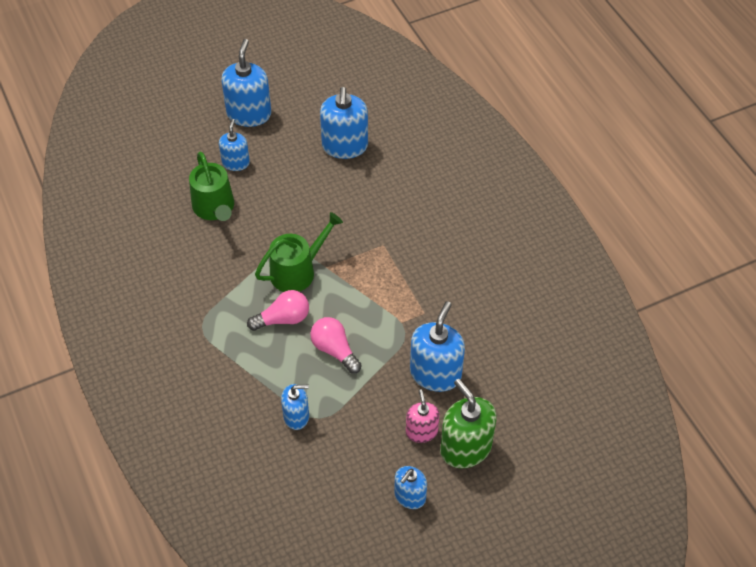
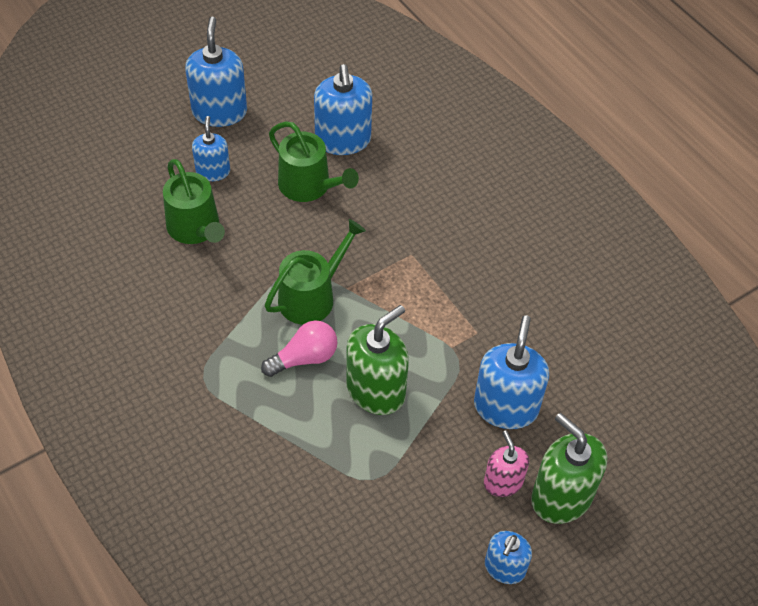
camera: 10 degrees left, 0 degrees up
blue soap dispenser [281,384,309,430] -> none
pink light bulb [310,317,362,373] -> green soap dispenser [346,305,409,415]
none -> green watering can [269,121,359,202]

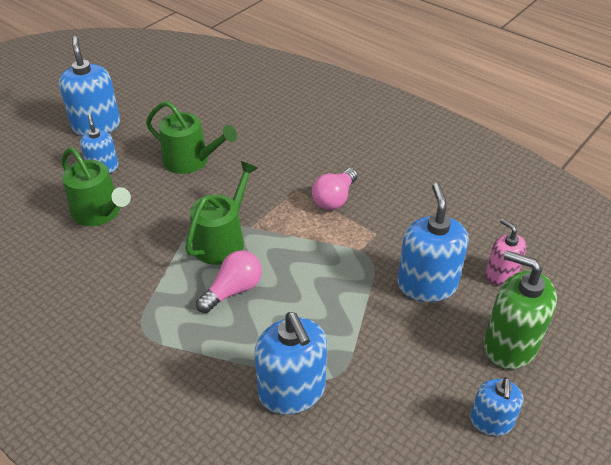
camera: 15 degrees left, 10 degrees down
blue soap dispenser [314,64,372,155] -> blue soap dispenser moved to [255,312,327,415]
green soap dispenser [346,305,409,415] -> none
pink soap dispenser [484,430,529,497] -> pink soap dispenser moved to [485,219,527,286]
none -> pink light bulb [312,168,358,210]

